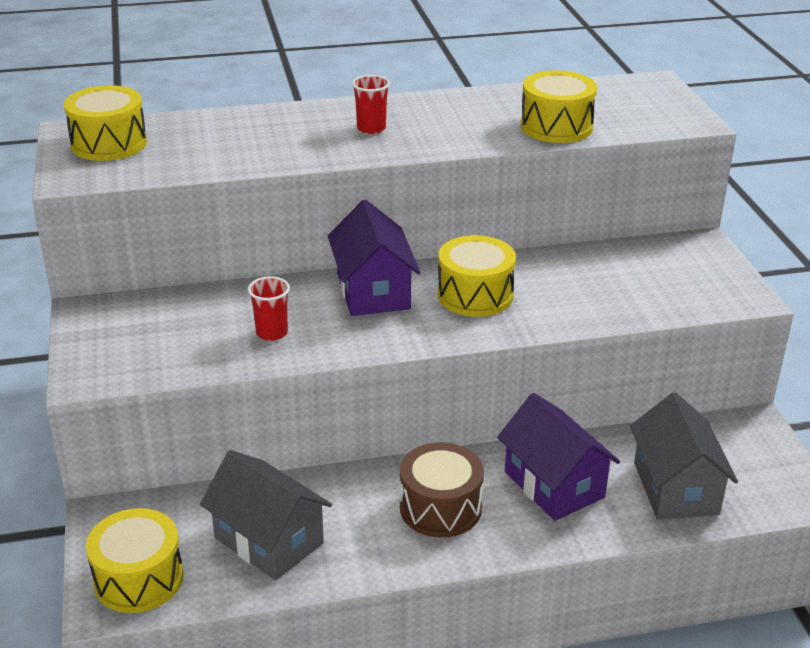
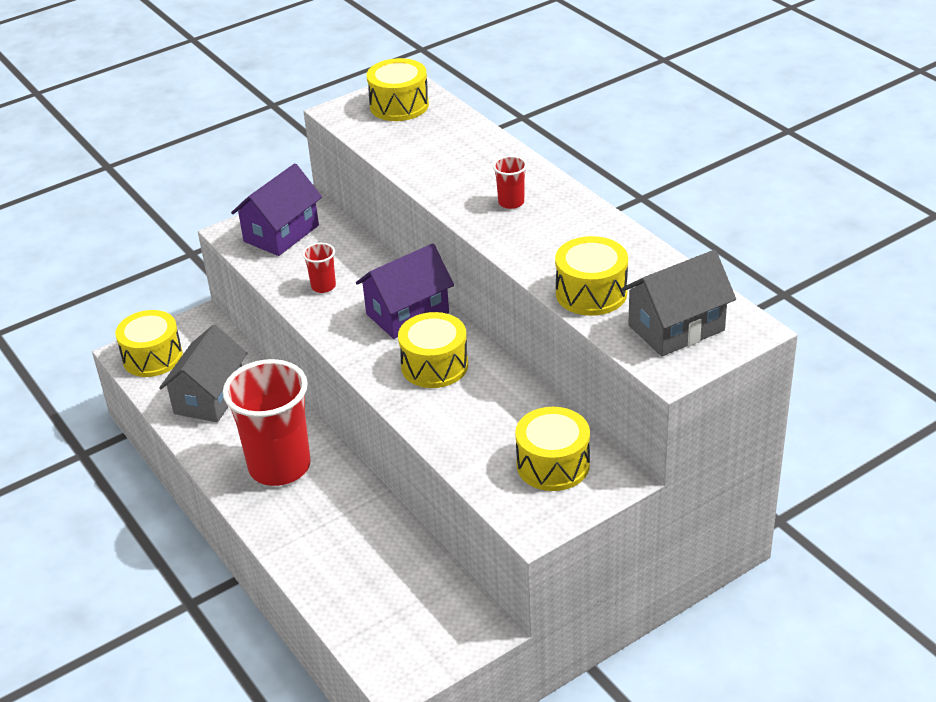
camera: 70 degrees right, 5 degrees up
brown drum [400,442,484,538] -> red cup [223,359,311,486]
purple house [497,393,620,521] -> purple house moved to [231,163,322,256]
grey house [630,392,738,519] -> grey house moved to [621,250,736,357]
none -> yellow drum [515,407,590,491]

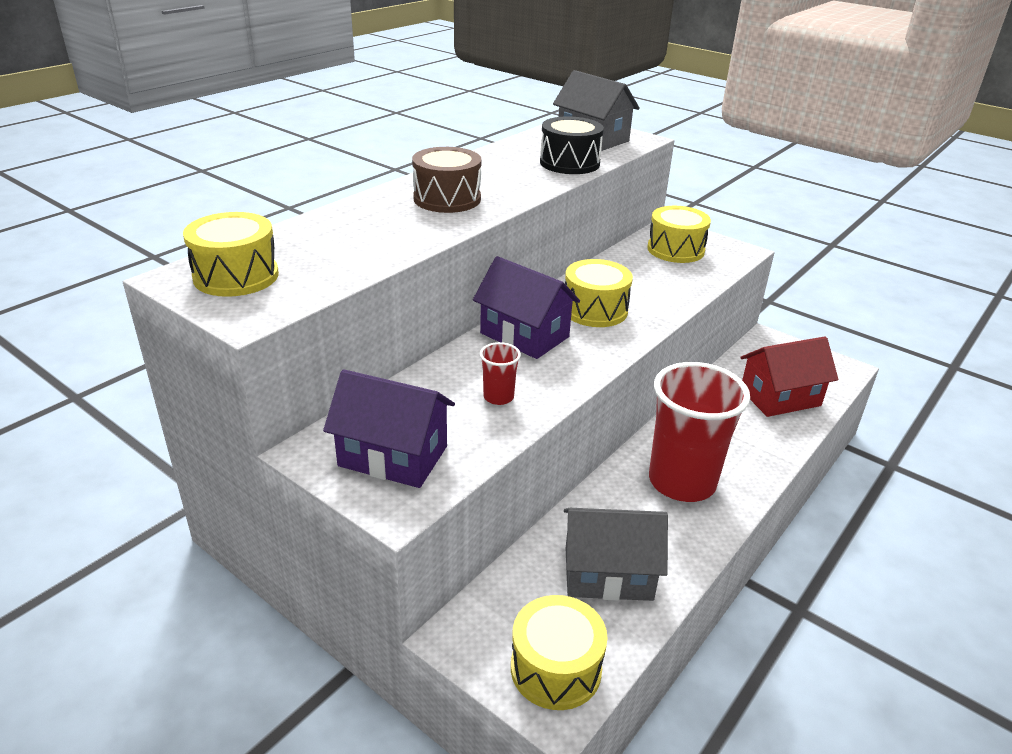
camera: 110 degrees left, 5 degrees down
red cup [493,156,527,209] -> brown drum [412,147,482,213]
yellow drum [555,236,628,316] -> black drum [540,116,604,174]
none -> red house [740,336,838,417]

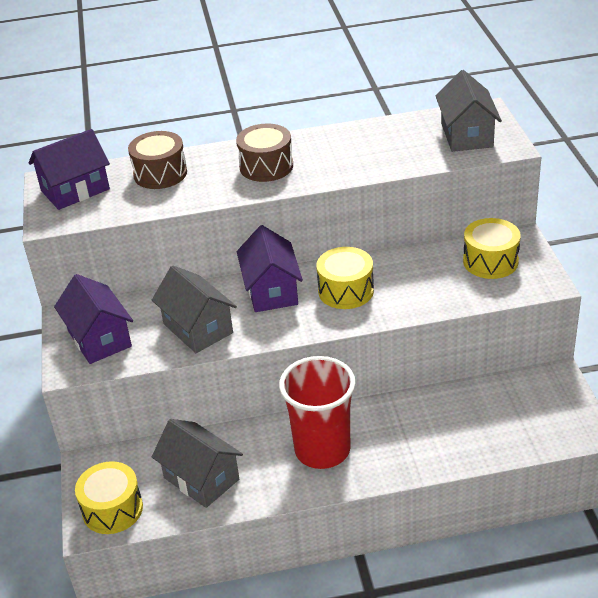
camera: 45 degrees right, 5 degrees up
yellow drum [183,212,279,297] -> purple house [29,129,110,210]
red cup [480,342,521,405] -> grey house [152,265,237,353]
black drum [540,116,604,174] -> none
red house [740,336,838,417] -> none
none -> brown drum [128,131,187,189]

